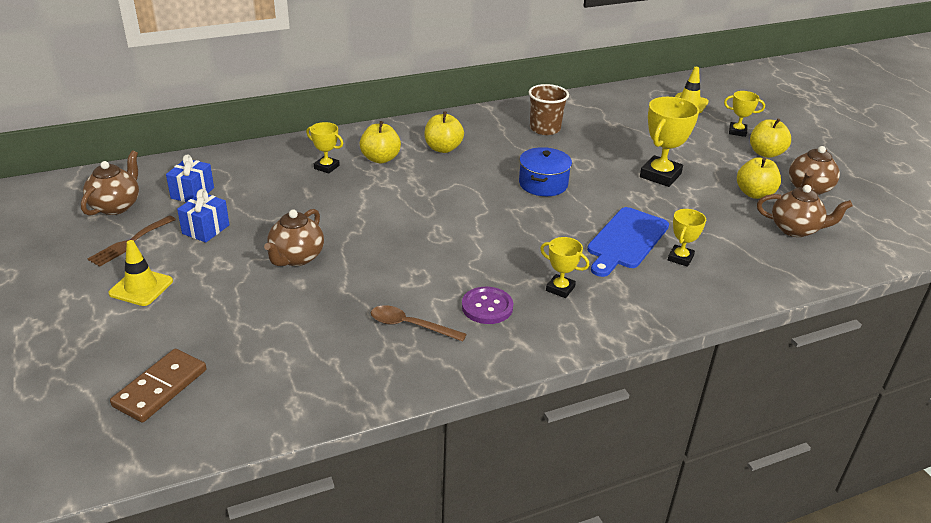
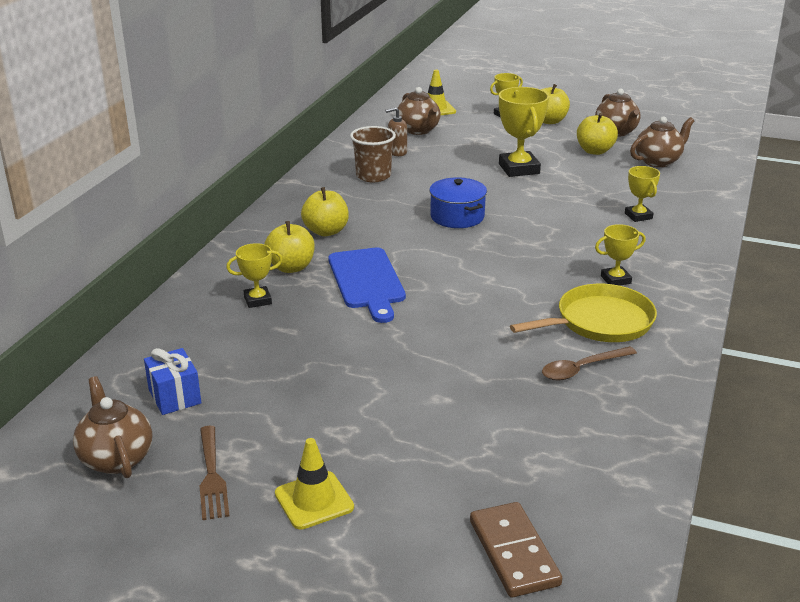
camera: 45 degrees left, 5 degrees down
blue gift [177,189,229,243] -> none
brown teapot [264,209,324,266] -> brown teapot moved to [397,87,441,135]
purple button [462,287,513,324] -> yellow pan [510,284,657,342]
blue cutting board [587,207,669,277] -> blue cutting board moved to [328,247,406,323]
none -> brown soap dispenser [386,107,407,156]

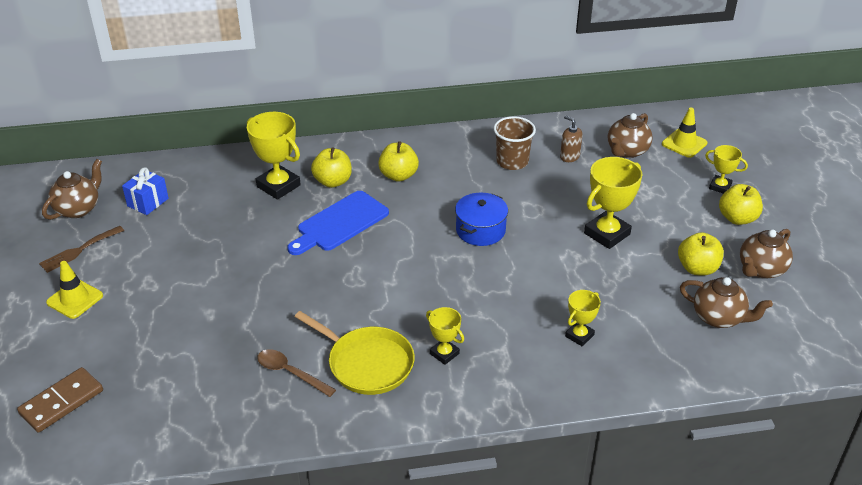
camera: 60 degrees right, 10 degrees up
yellow trophy [226,243,283,308] -> yellow trophy [247,112,301,200], size x1.75

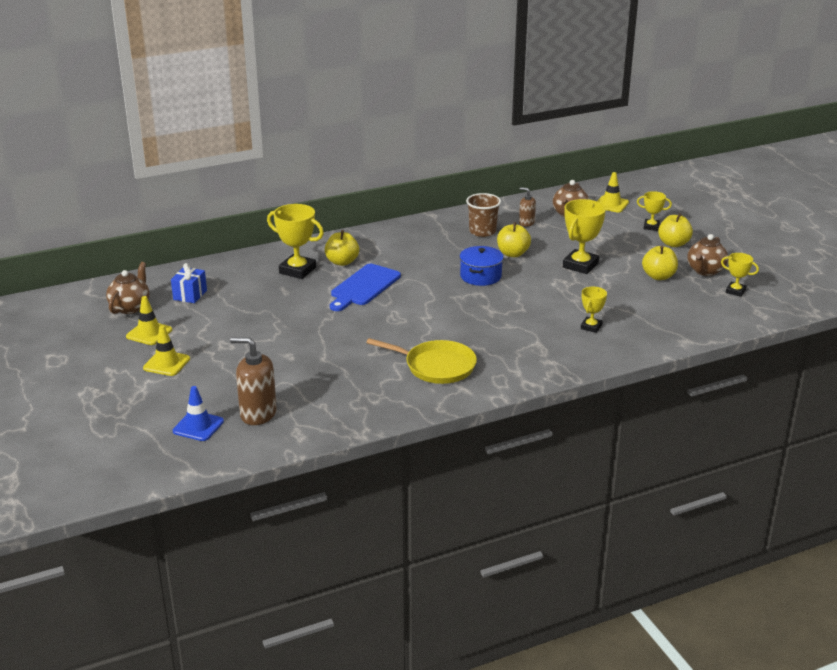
camera: 15 degrees left, 10 degrees down
brown domino [17,367,103,433] -> blue traffic cone [173,386,224,441]
brown fork [39,226,124,273] -> yellow traffic cone [126,296,172,345]
brown spoon [257,349,336,397] -> none
yellow apple [378,141,419,182] -> yellow apple moved to [497,222,531,257]
yellow trophy [426,307,464,365] -> yellow trophy moved to [721,253,759,297]
brown teapot [680,277,773,328] -> none
none -> brown soap dispenser [230,337,277,425]

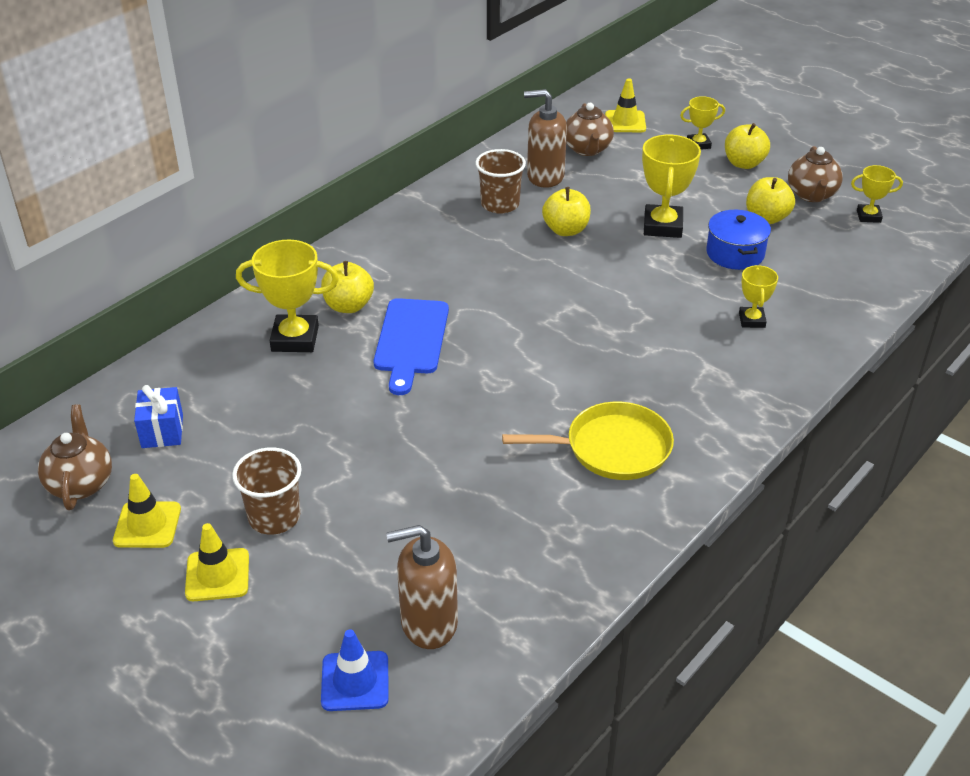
camera: 25 degrees left, 10 degrees up
blue pot [460,246,504,286] -> blue pot moved to [706,210,771,270]
brown soap dispenser [519,187,536,227] -> brown soap dispenser [524,89,567,188], size x1.78
none -> brown cup [232,447,302,535]

